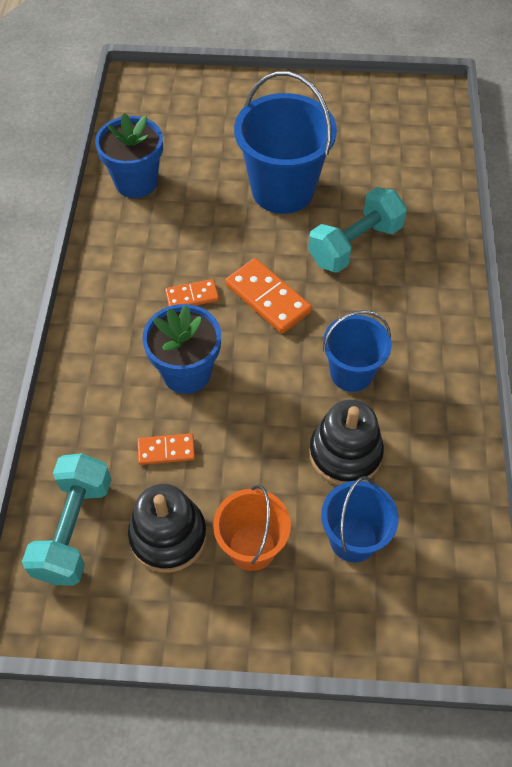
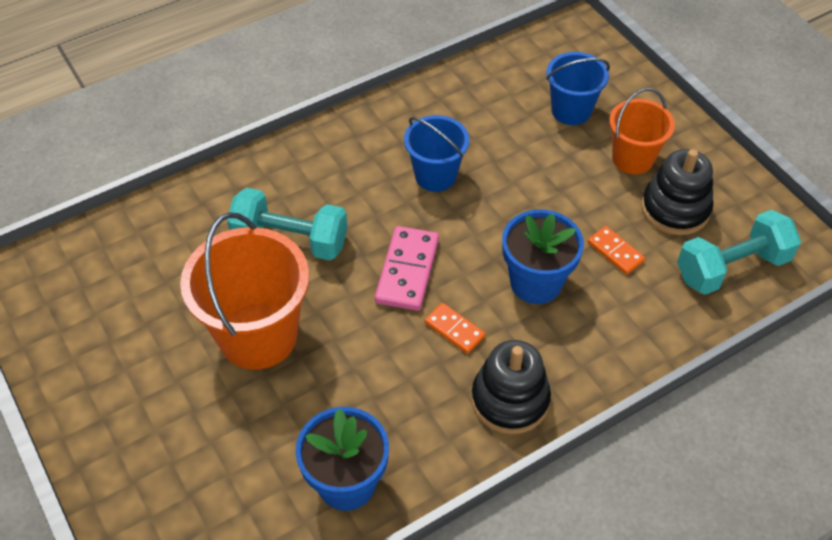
camera: 125 degrees left, 5 degrees down
orange domino [225,258,312,334] -> pink domino [375,226,439,311]
blue bucket [234,71,337,214] -> orange bucket [180,212,309,370]
black stacking toy [309,399,384,485] -> black stacking toy moved to [471,340,551,434]

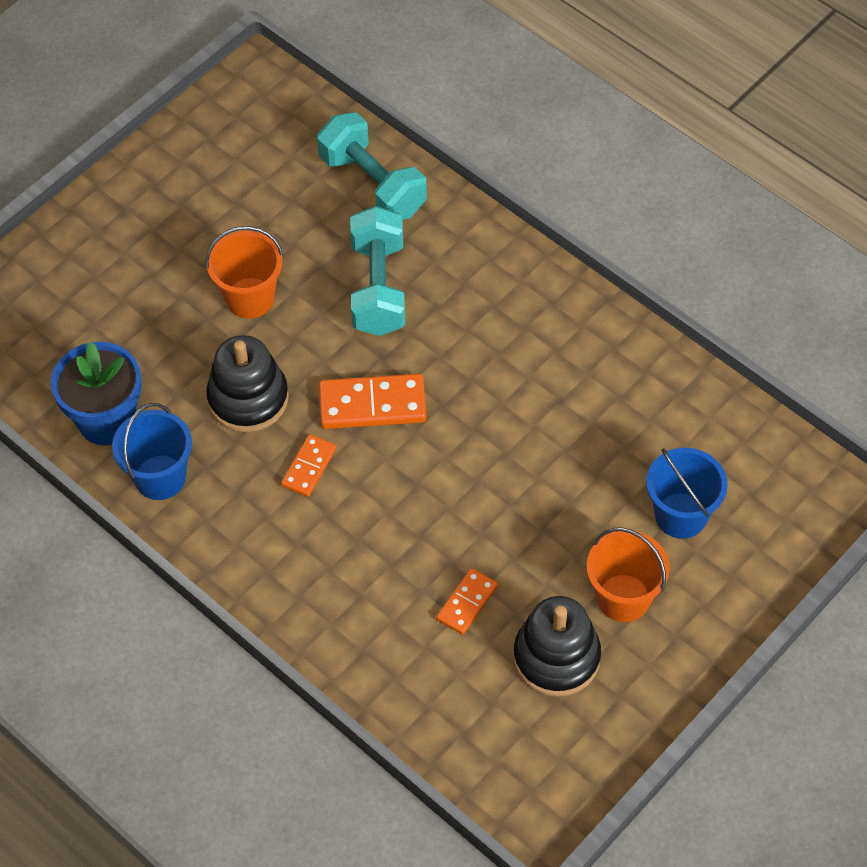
camera: 75 degrees right, 5 degrees up
orange bucket [180,212,309,370] -> orange bucket [205,226,283,319], size x0.60
pink domino [375,226,439,311] -> orange domino [319,374,426,429]
blue bucket [404,115,469,192] -> blue bucket moved to [112,403,192,500]
black stacking toy [471,340,551,434] -> black stacking toy moved to [206,335,289,432]
blue flower pot [502,209,584,304] -> none
turquoise dumbbell [677,210,801,295] -> turquoise dumbbell moved to [317,112,427,220]

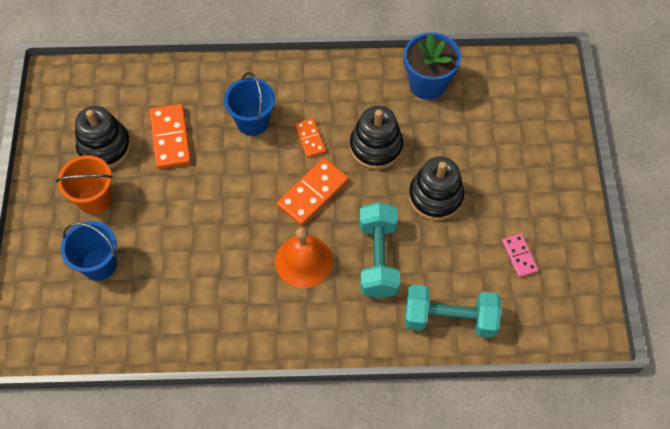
camera: 135 degrees right, 5 degrees up
blue bucket [112,403,192,500] -> blue bucket moved to [224,72,275,136]
orange bucket [205,226,283,319] -> black stacking toy [409,157,464,221]
turquoise dumbbell [350,206,405,336] -> turquoise dumbbell turned 45 degrees clockwise [359,202,400,298]
orange domino [436,568,498,635] -> orange domino [150,104,191,169], size x1.68
none -> orange bell [275,227,333,288]
none -> pink domino [502,233,538,278]

